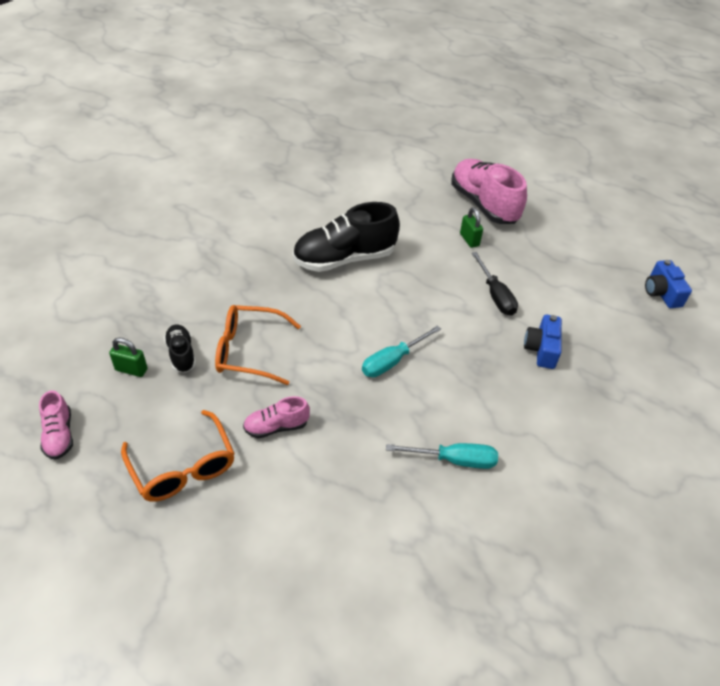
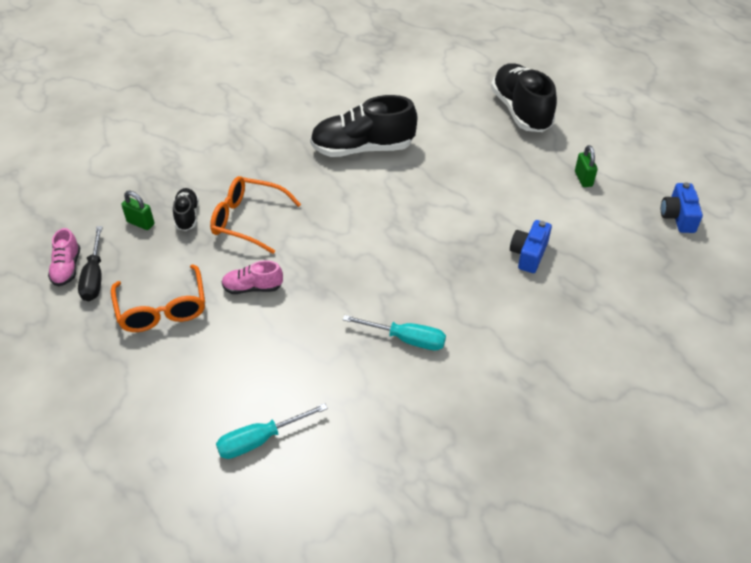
camera: 15 degrees right, 0 degrees up
turquoise screwdriver [362,325,441,377] -> turquoise screwdriver moved to [216,403,328,459]
pink shoe [451,159,527,224] -> black shoe [491,63,557,132]
green padlock [460,208,483,248] -> green padlock moved to [575,145,598,187]
black screwdriver [472,252,518,316] -> black screwdriver moved to [78,226,103,301]

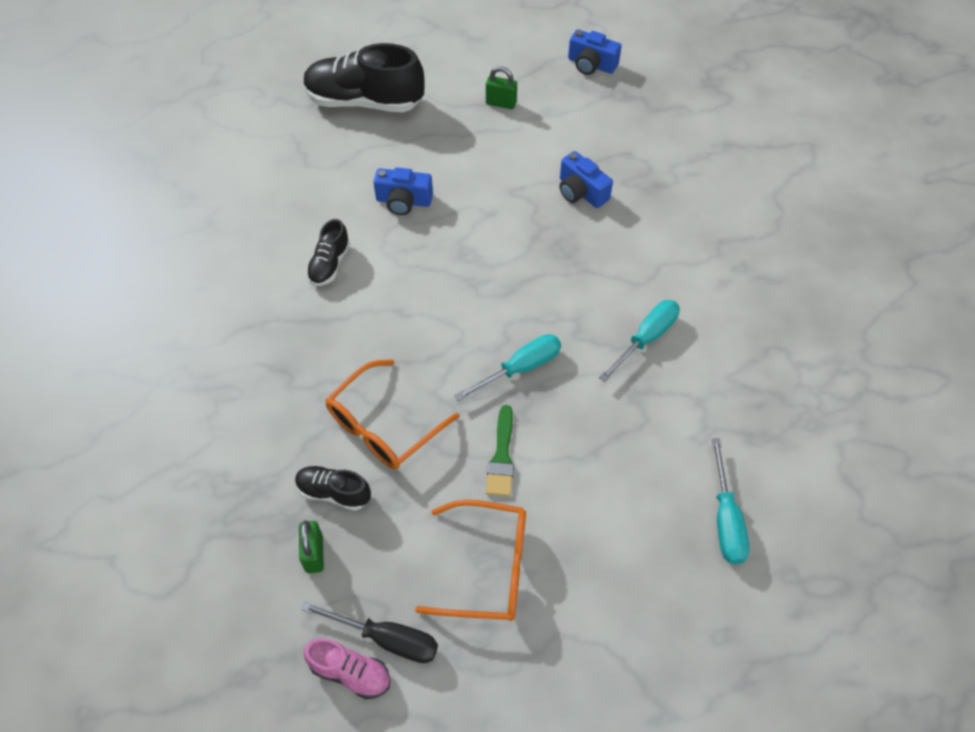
camera: 65 degrees left, 10 degrees up
green padlock [121,191,155,230] -> green padlock turned 60 degrees counterclockwise [299,521,324,573]
pink shoe [221,260,283,294] -> green brush [486,405,514,497]
black shoe [310,95,417,157] -> black shoe [306,219,350,286], size x0.49
none -> blue camera [373,167,433,215]
none -> turquoise screwdriver [454,334,561,401]

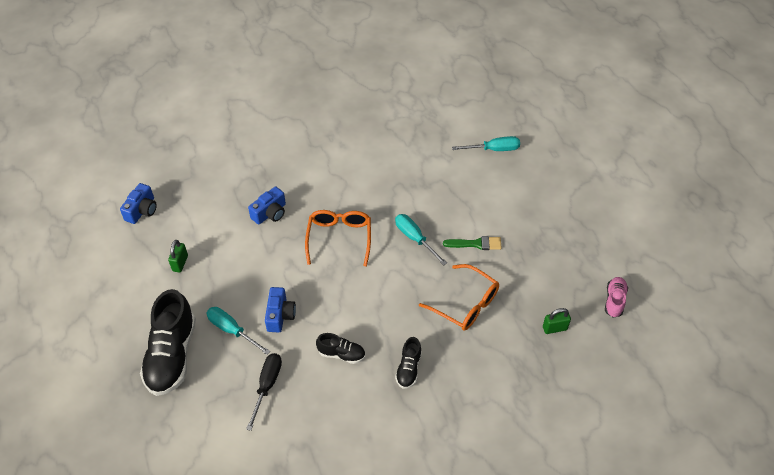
camera: 95 degrees left, 5 degrees down
black shoe [295,466,371,511] -> black shoe moved to [395,337,422,389]
black screwdriver [301,601,438,663] -> black screwdriver moved to [246,353,282,431]
orange glasses [415,500,526,621] -> orange glasses moved to [305,210,371,267]
turquoise screwdriver [599,300,680,382] -> turquoise screwdriver moved to [207,307,270,355]

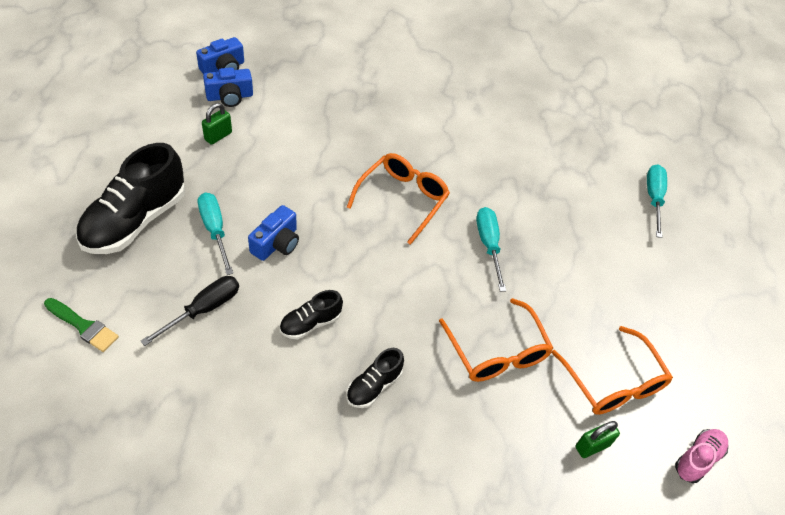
camera: 25 degrees right, 0 degrees up
blue camera [248,187,286,225] -> blue camera moved to [203,67,253,107]
black shoe [316,333,365,364] -> black shoe turned 105 degrees clockwise [280,290,343,339]
green brush [443,236,502,250] -> green brush moved to [44,298,119,352]
turquoise screwdriver [452,136,520,151] -> turquoise screwdriver turned 105 degrees counterclockwise [647,164,667,238]
green padlock [543,308,571,334] -> green padlock turned 45 degrees counterclockwise [575,421,620,458]
none -> orange glasses [551,326,673,415]

